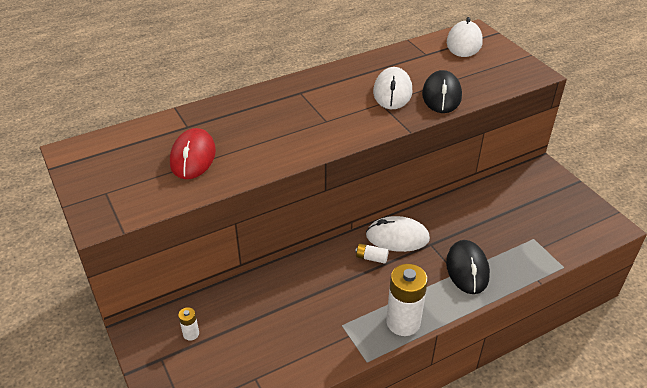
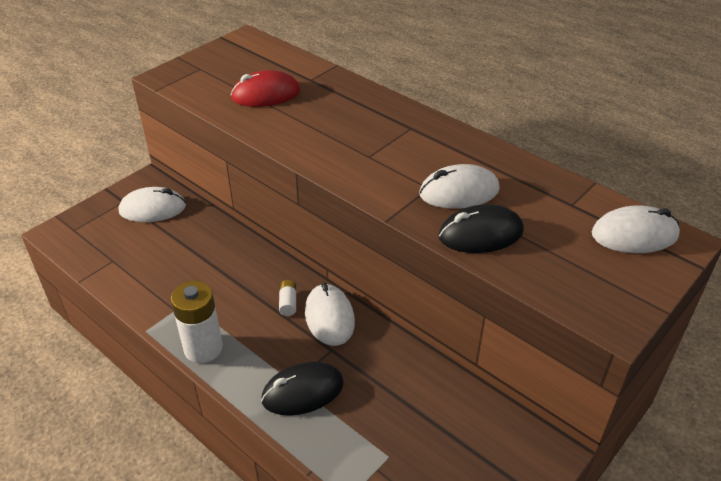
camera: 70 degrees right, 0 degrees up
white battery [178,307,199,341] -> white mouse [119,187,186,222]

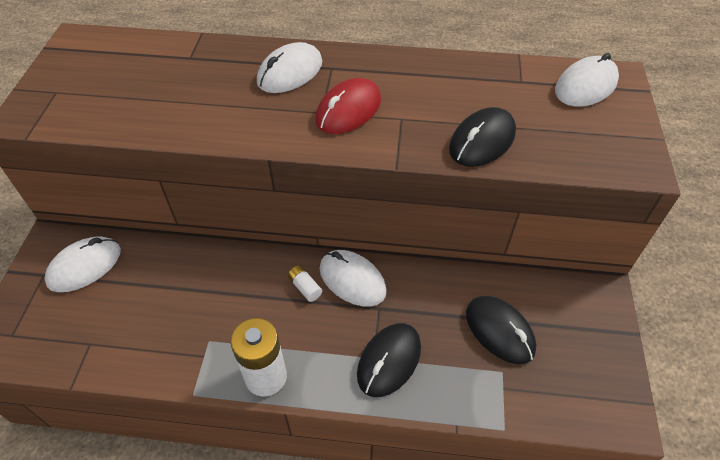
camera: 35 degrees left, 10 degrees up
red mouse [231,70,300,107] -> red mouse moved to [315,78,381,134]
white mouse [419,164,500,209] -> white mouse moved to [257,42,322,93]
none -> black mouse [466,296,536,364]

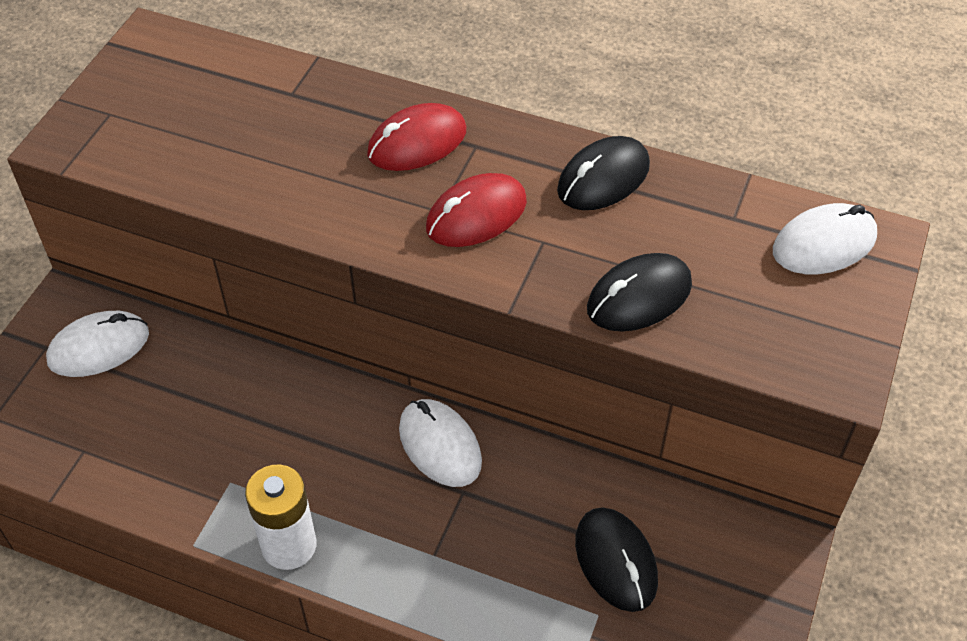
camera: 15 degrees right, 0 degrees up
white mouse [257,42,322,93] -> red mouse [367,103,466,171]
white battery [288,265,322,302] -> none
black mouse [357,323,421,397] -> black mouse moved to [557,136,650,210]

